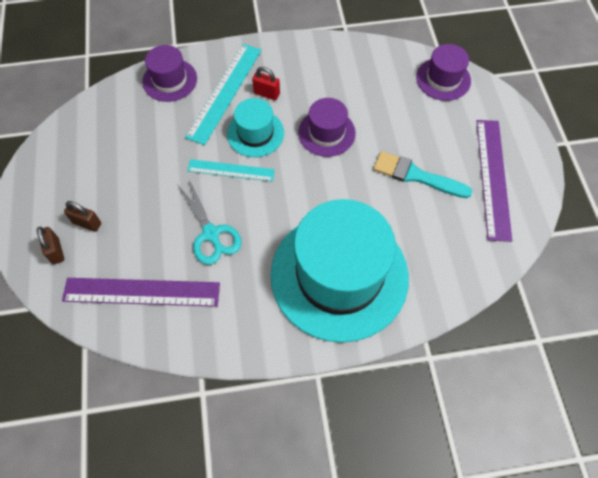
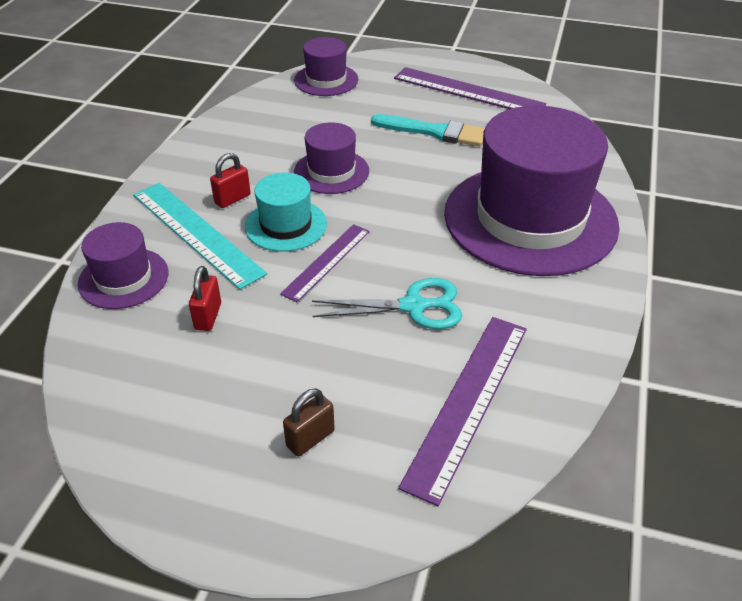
camera: 65 degrees left, 20 degrees down
brown padlock [37,227,64,264] -> none
turquoise ruler [187,159,275,182] -> purple ruler [280,224,370,302]
turquoise hat [271,199,409,343] -> purple hat [444,106,620,276]
turquoise brush [373,151,472,198] -> turquoise brush turned 120 degrees counterclockwise [371,114,485,146]
none -> red padlock [189,266,221,331]

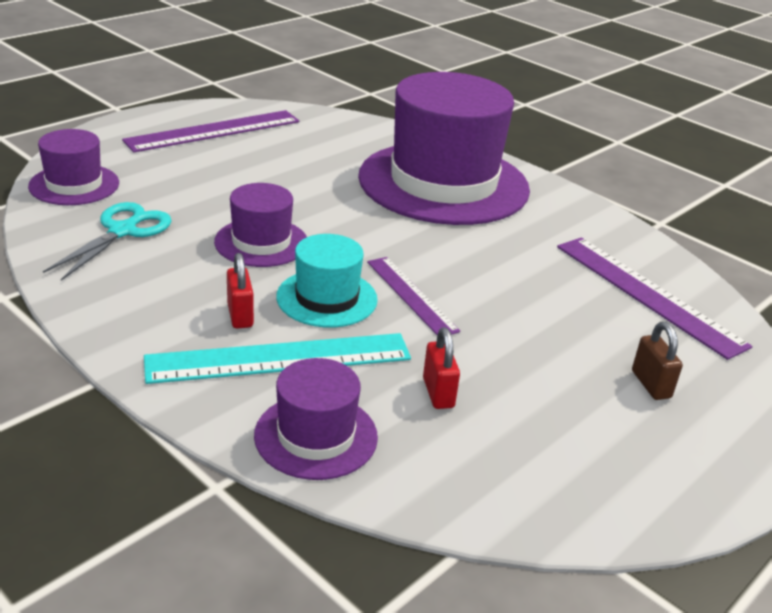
camera: 65 degrees left, 10 degrees down
red padlock [189,266,221,331] -> red padlock turned 45 degrees clockwise [423,327,460,409]
turquoise scissors [312,278,462,329] -> turquoise scissors moved to [43,202,172,281]
turquoise brush [371,114,485,146] -> none

